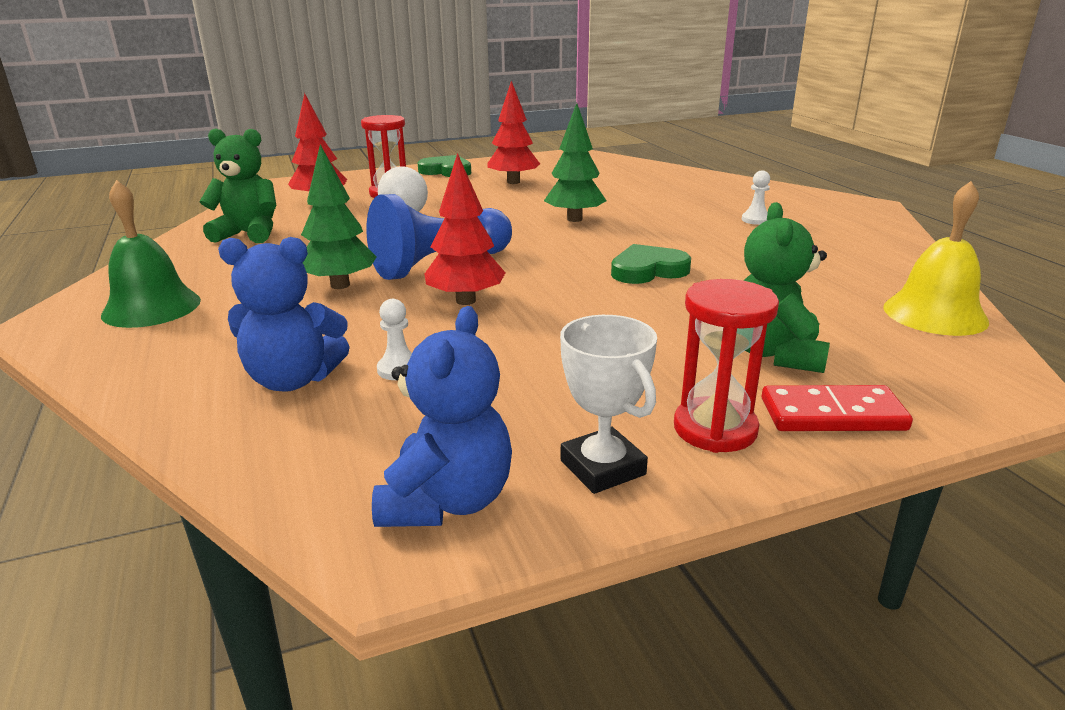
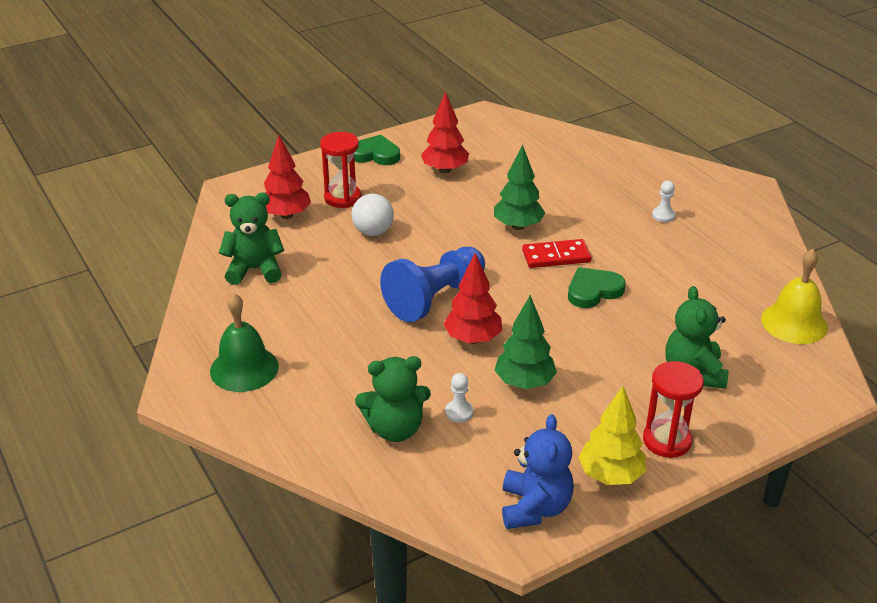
camera: 10 degrees left, 10 degrees up
blue teddy bear [218,237,350,392] -> green teddy bear [355,356,431,442]
green tree [301,144,376,289] -> green tree moved to [494,295,557,389]
white trophy [560,315,657,494] -> yellow tree [578,386,646,485]
red domino [762,385,913,431] -> red domino moved to [522,239,591,268]

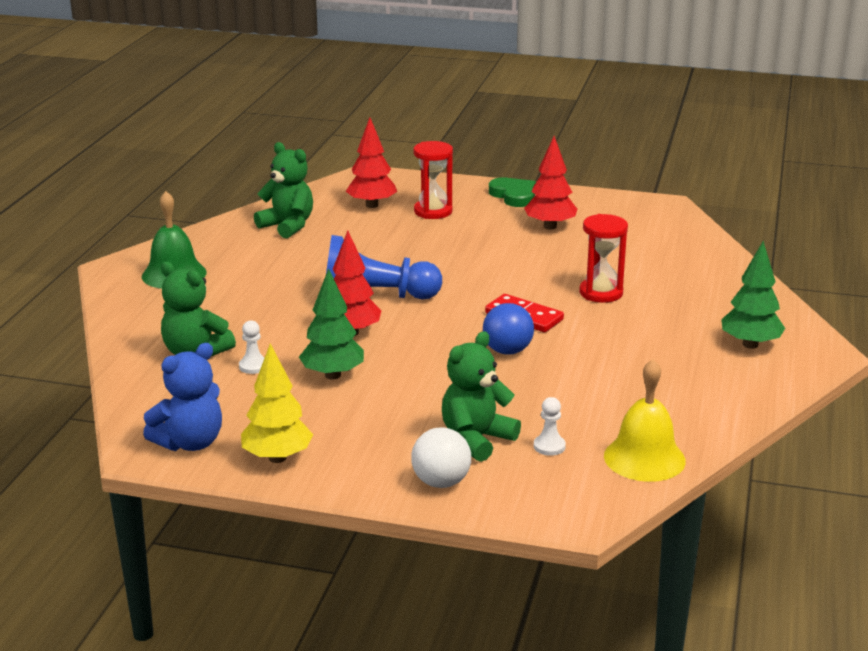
camera: 45 degrees right, 10 degrees down
white ball [351,193,394,236] -> white ball moved to [411,427,471,488]
green tree [494,145,545,230] -> green tree moved to [721,241,785,349]
green heart [568,267,626,308] -> blue ball [483,303,534,355]
red hourglass [643,361,704,458] -> red hourglass moved to [579,214,628,303]
white pawn [652,181,675,222] -> white pawn moved to [534,397,566,456]

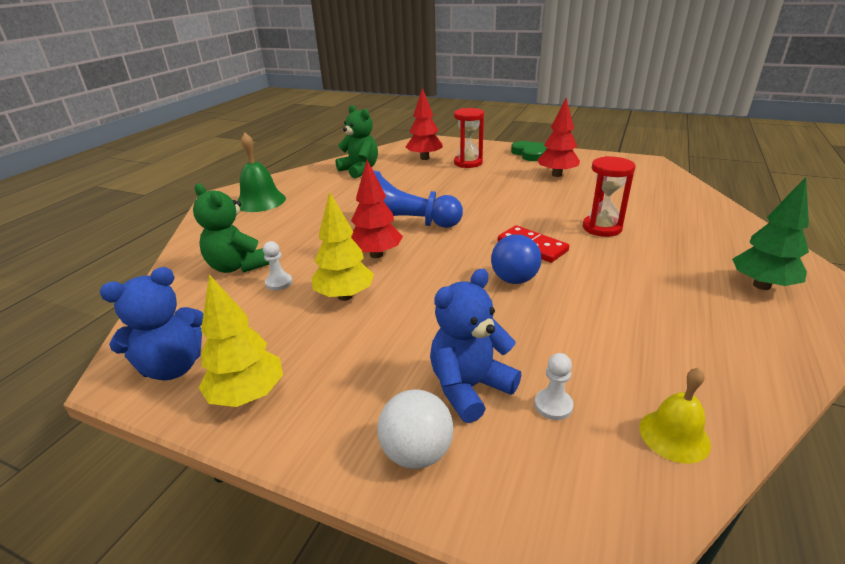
camera: 10 degrees right, 5 degrees up
green tree [299,268,364,380] -> yellow tree [312,191,374,301]
green teddy bear [442,331,521,462] -> blue teddy bear [430,269,521,423]
yellow bell [604,359,686,482] -> yellow bell [640,368,711,464], size x0.65

